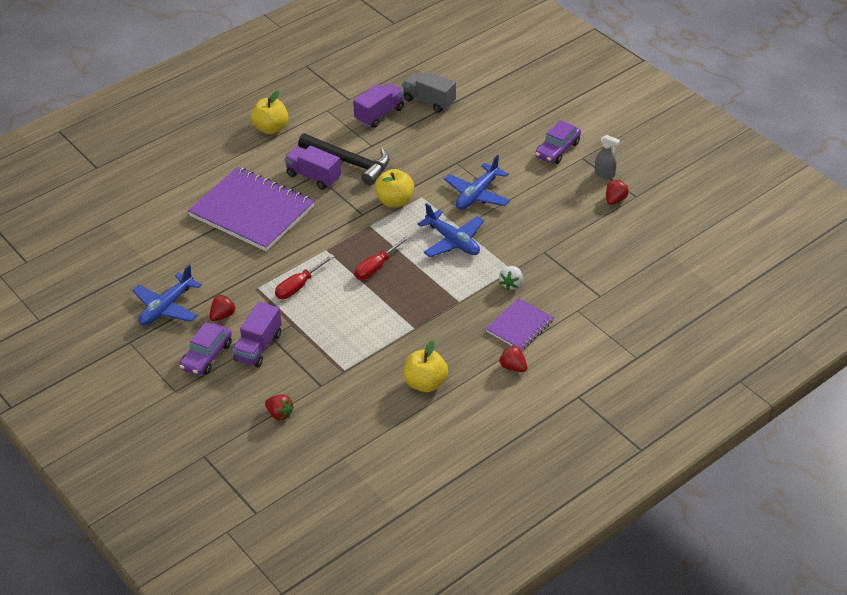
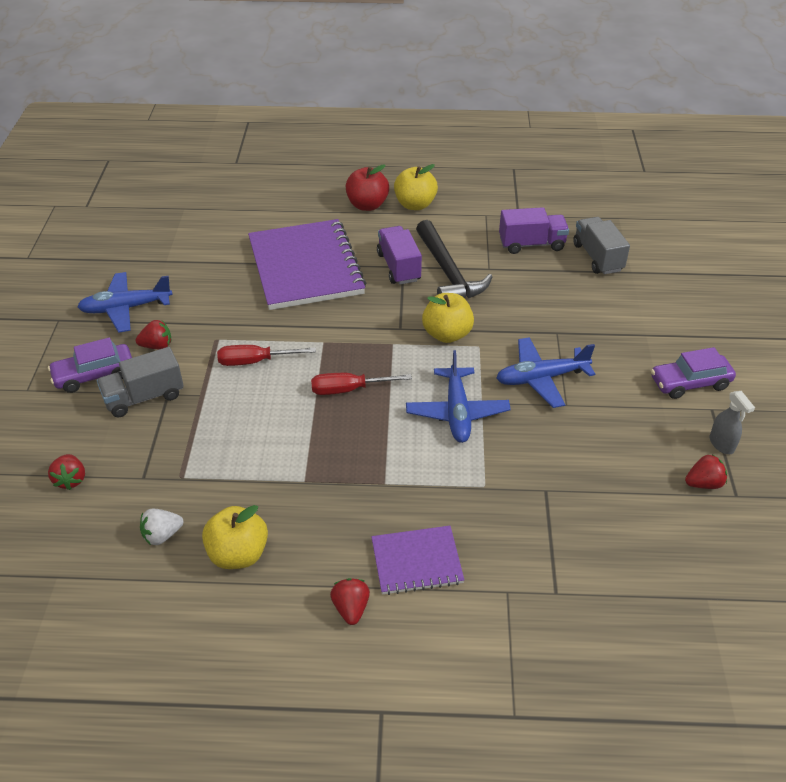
camera: 40 degrees right, 0 degrees up
purple truck [232,302,282,368] -> grey truck [97,347,184,418]
white strawberry [499,266,523,290] -> white strawberry moved to [140,509,183,545]
none -> red apple [346,164,389,211]

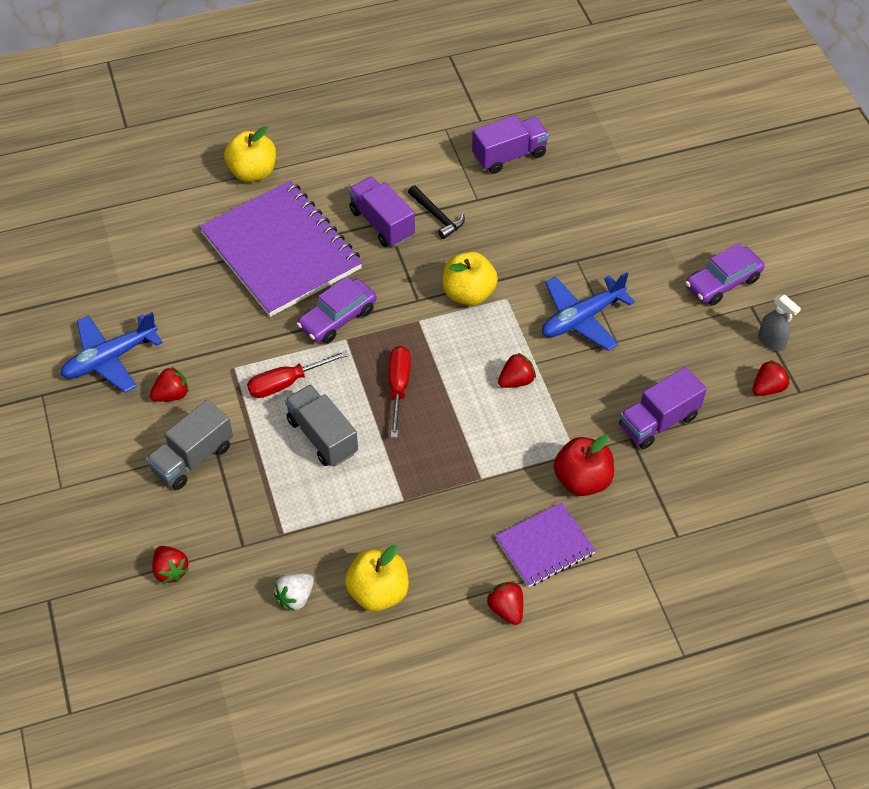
camera: 20 degrees left, 10 degrees up
purple car [48,337,132,393] -> purple car moved to [297,277,377,343]
red screwdriver [311,373,412,395] -> red screwdriver turned 120 degrees clockwise [389,346,411,438]
red apple [346,164,389,211] -> red apple moved to [554,435,614,496]
yellow apple [394,164,438,210] -> yellow apple moved to [224,126,276,182]
blue plane [406,350,511,443] -> red strawberry [498,353,536,388]
black hammer [416,220,492,299] -> black hammer [408,185,465,239], size x0.53
grey truck [573,217,630,274] -> grey truck moved to [285,385,358,466]
none -> purple truck [619,367,707,449]

